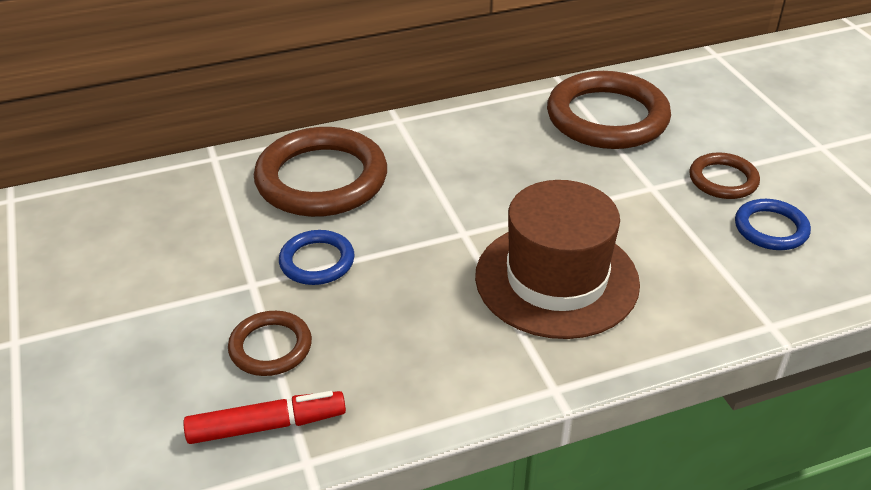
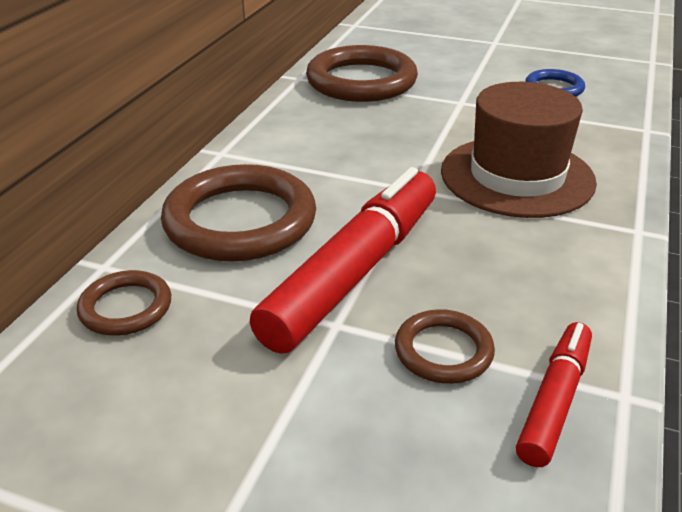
camera: 50 degrees left, 5 degrees down
blue ring [279,230,355,285] -> red marker [250,167,436,354]
brown ring [689,152,760,199] -> brown ring moved to [77,270,171,336]

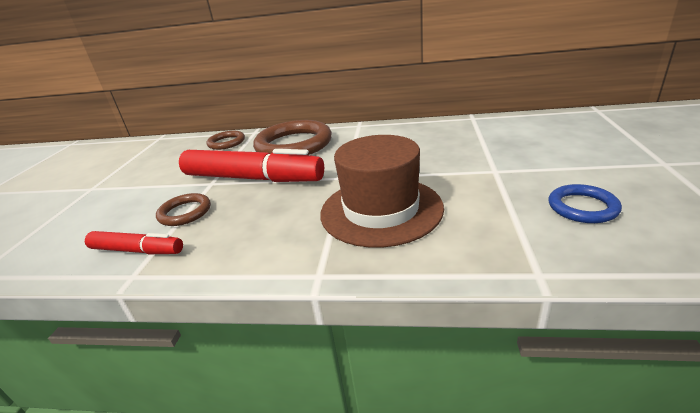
camera: 80 degrees right, 5 degrees down
brown ring [306,45,418,102] -> none

